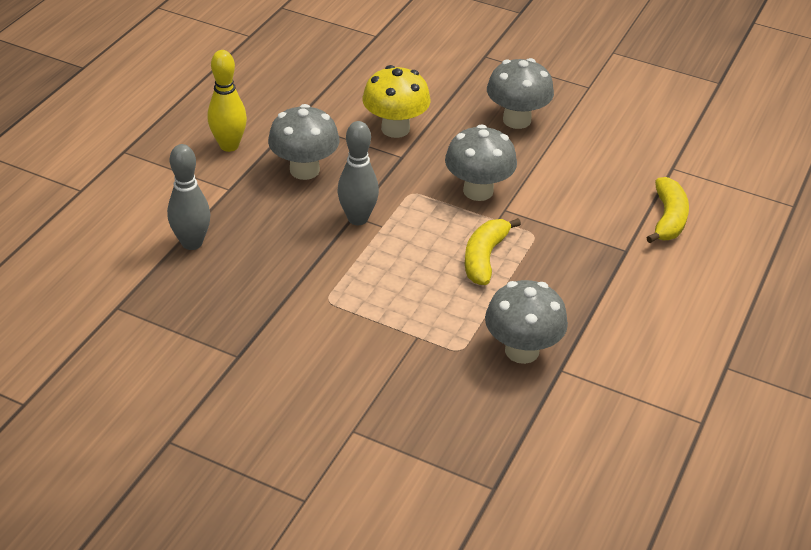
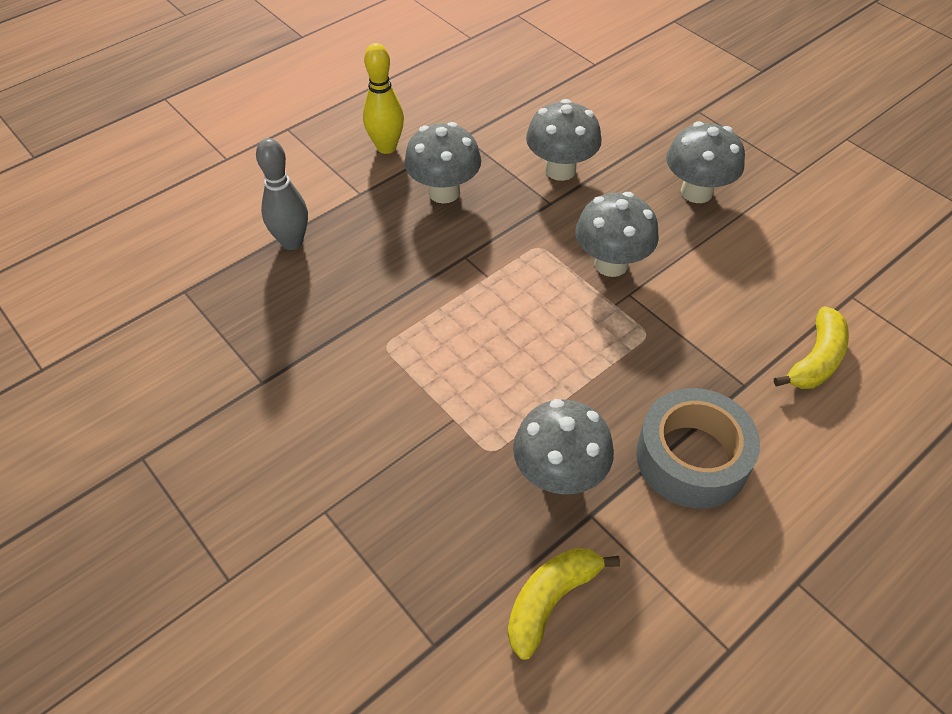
camera: 25 degrees right, 10 degrees up
grey bowling pin [337,121,379,225] -> none
yellow mushroom [362,65,431,138] -> grey mushroom [526,99,602,181]
yellow banana [465,218,521,285] -> yellow banana moved to [508,548,620,660]
none -> grey tape [636,388,760,508]

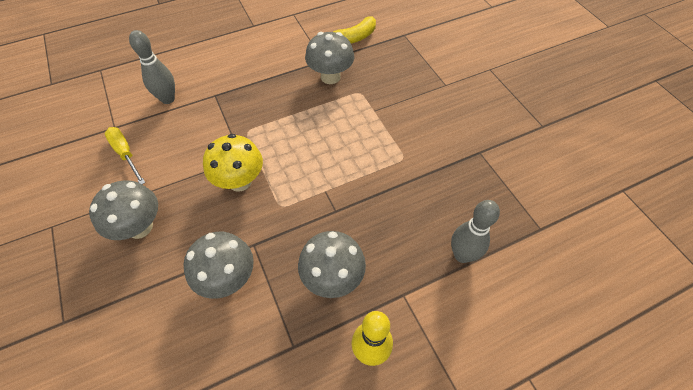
camera: 165 degrees left, 5 degrees up
grey mushroom [575,192,659,277] -> yellow mushroom [203,134,263,192]
grey tape [636,388,760,508] -> none
yellow banana [774,306,849,389] -> grey bowling pin [129,30,175,104]
none -> yellow screwdriver [105,127,145,184]

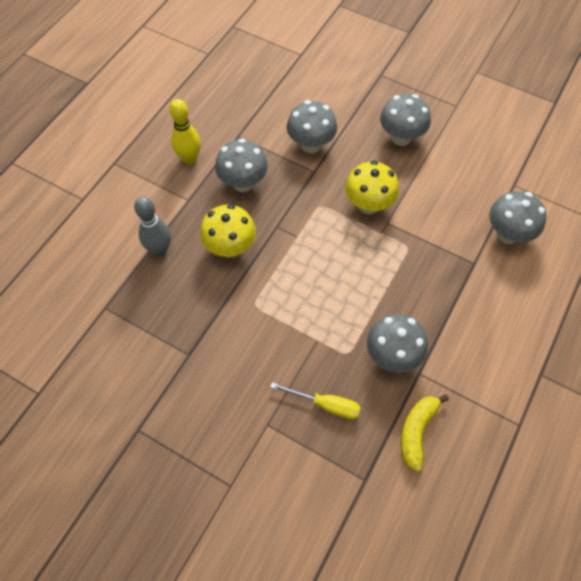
camera: 145 degrees right, 5 degrees up
yellow screwdriver [105,127,145,184] -> yellow screwdriver moved to [270,382,361,419]
grey bowling pin [129,30,175,104] -> grey mushroom [489,191,546,244]
none -> yellow mushroom [200,204,256,258]

